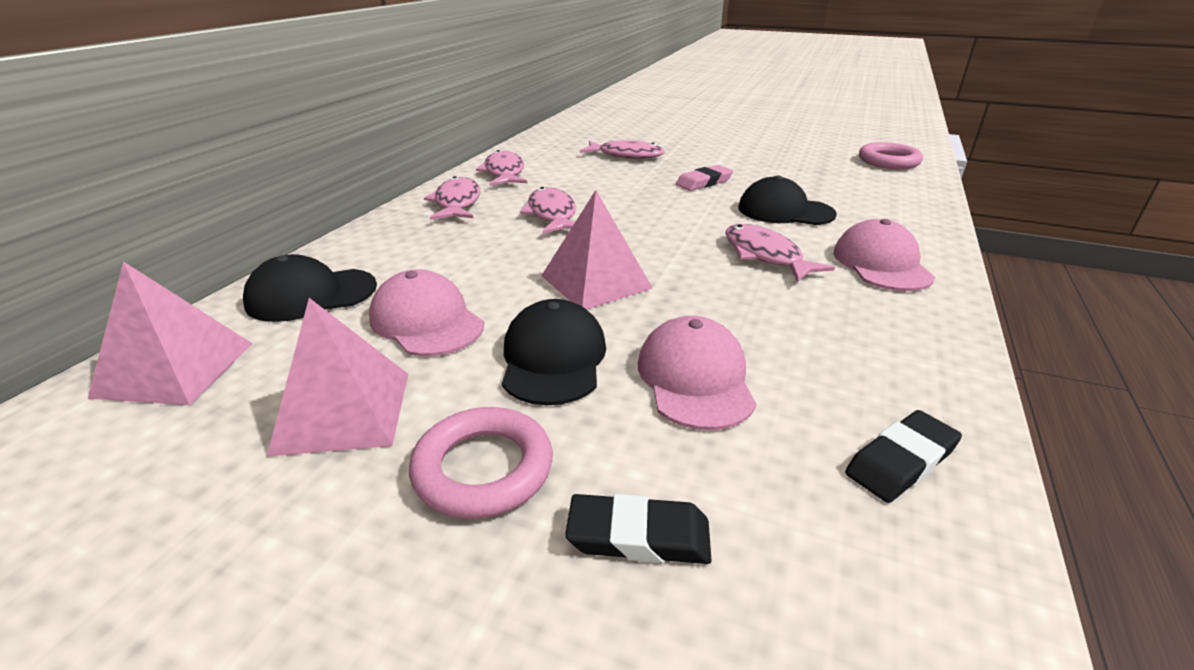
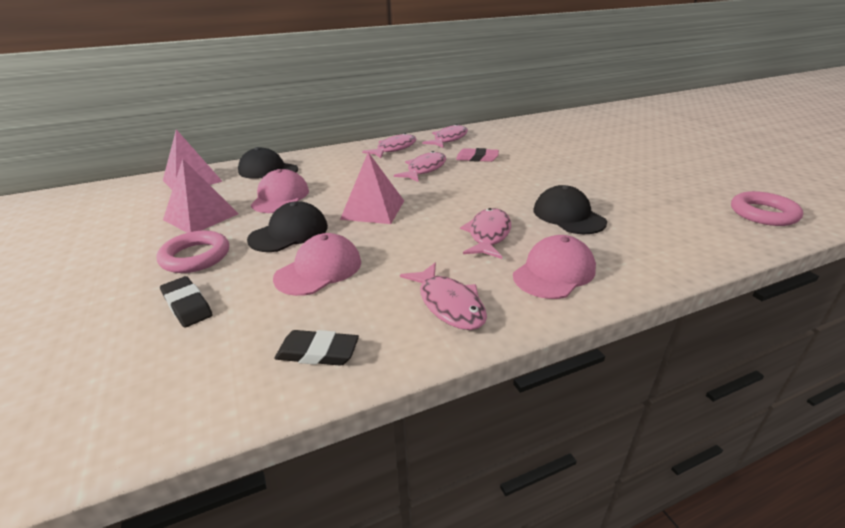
camera: 45 degrees right, 0 degrees up
pink fish [580,140,665,159] -> pink fish moved to [400,263,487,330]
pink eraser [676,165,733,191] -> pink eraser moved to [456,148,499,162]

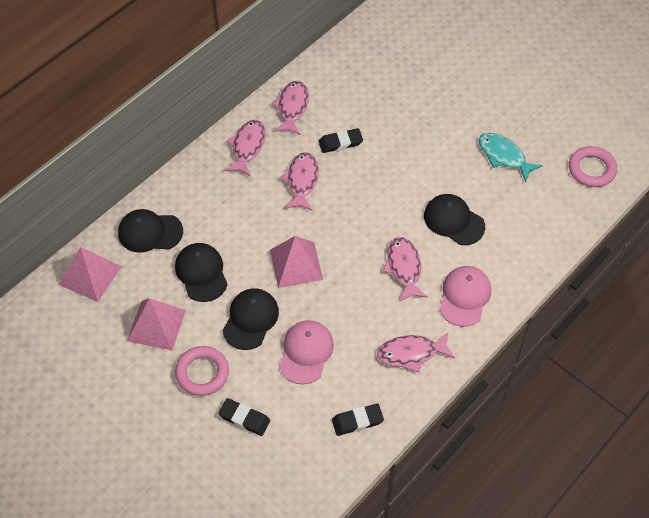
camera: 25 degrees left, 25 degrees up
pink cap [251,169,309,213] -> black cap [175,243,228,302]
pink fish [400,263,487,330] -> pink fish turned 135 degrees clockwise [377,331,455,372]
pink eraser [456,148,499,162] -> black eraser [319,128,363,153]
none -> turquoise fish [479,133,543,182]

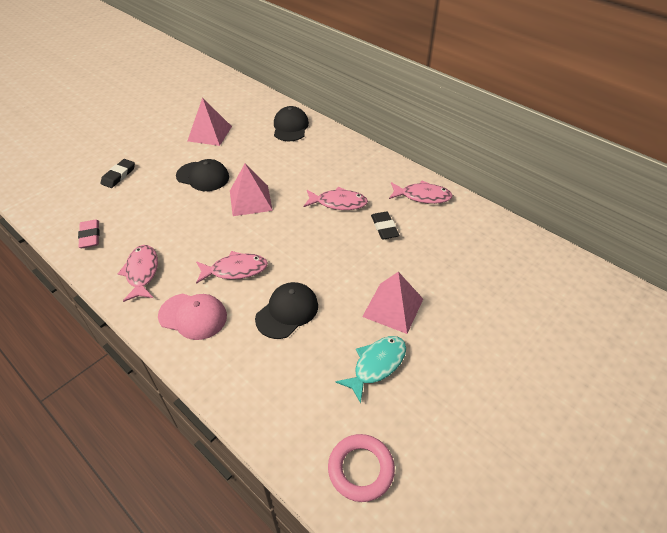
camera: 90 degrees right, 10 degrees down
pink pyramid [59,247,122,302] -> pink pyramid moved to [362,272,423,334]
black cap [175,243,228,302] -> none
pink ring [175,346,229,396] -> none
pink fish [224,120,266,177] -> none
pink cap [279,320,334,384] -> none
black eraser [332,404,384,436] -> pink eraser [78,219,100,248]

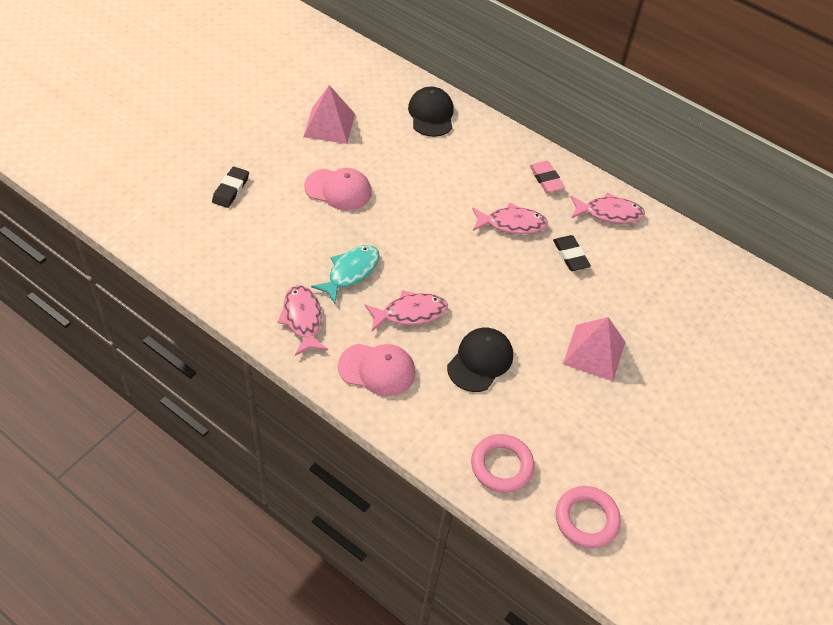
camera: 10 degrees left, 5 degrees up
pink eraser [78,219,100,248] -> pink eraser moved to [529,161,565,193]
black cap [176,159,229,191] -> pink cap [304,168,372,211]
pink pyramid [230,164,273,216] -> none
turquoise fish [336,336,406,403] -> turquoise fish moved to [311,245,380,303]
none -> pink ring [471,434,534,493]

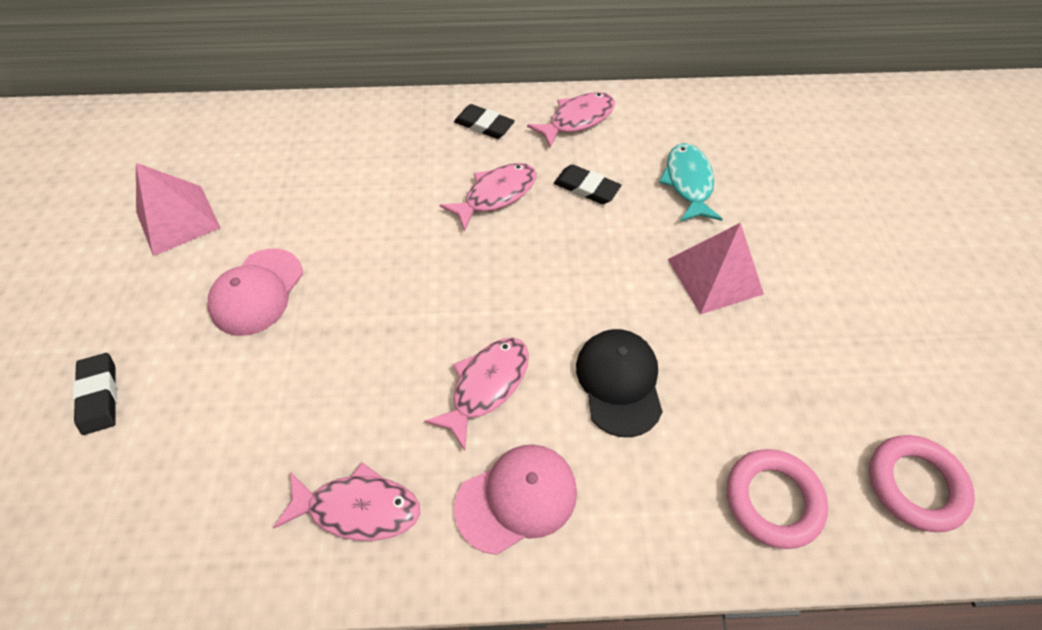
camera: 35 degrees left, 5 degrees up
pink fish [277,285,328,356] -> pink fish turned 150 degrees clockwise [273,462,420,541]
pink cap [304,168,372,211] -> pink cap turned 135 degrees clockwise [208,249,303,336]
turquoise fish [311,245,380,303] -> turquoise fish moved to [659,143,722,222]
black cap [408,87,454,137] -> none
pink eraser [529,161,565,193] -> black eraser [454,104,515,139]

